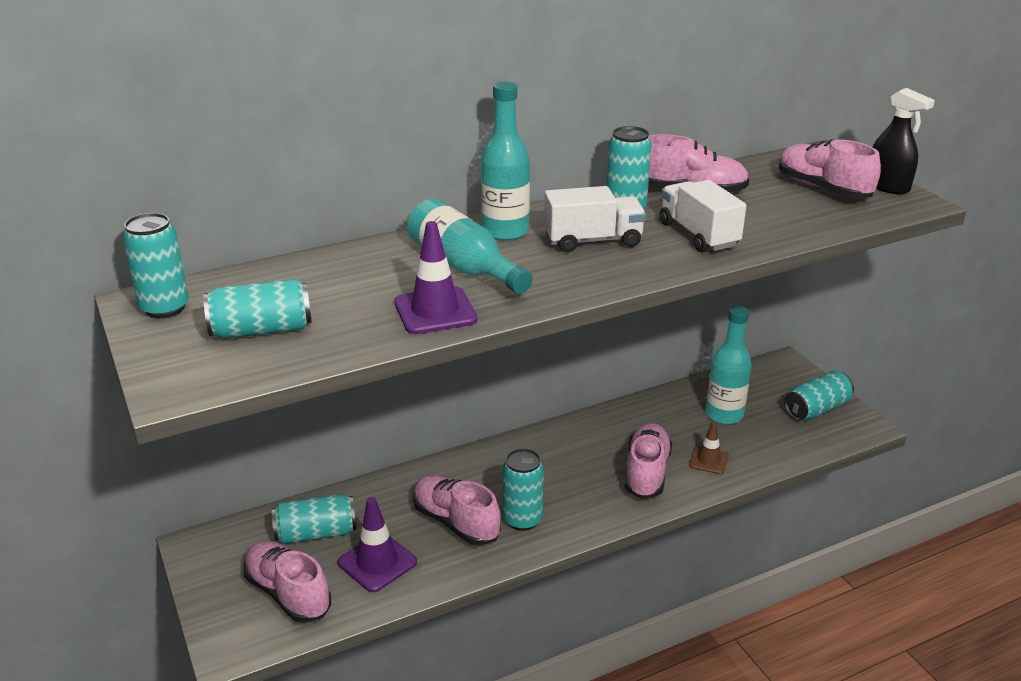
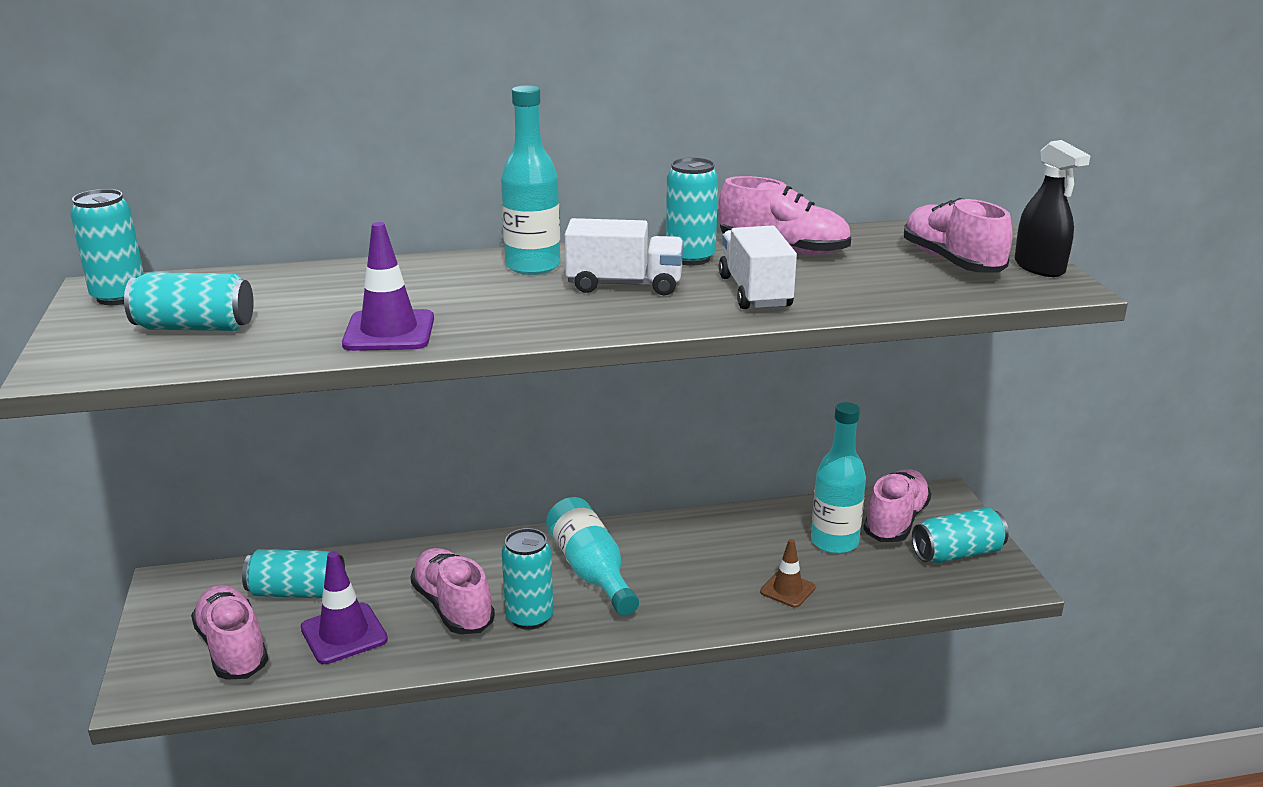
camera: 15 degrees right, 5 degrees down
turquoise bottle [408,198,533,294] -> turquoise bottle moved to [546,497,639,616]
pink shoe [625,423,672,499] -> pink shoe moved to [863,469,931,542]

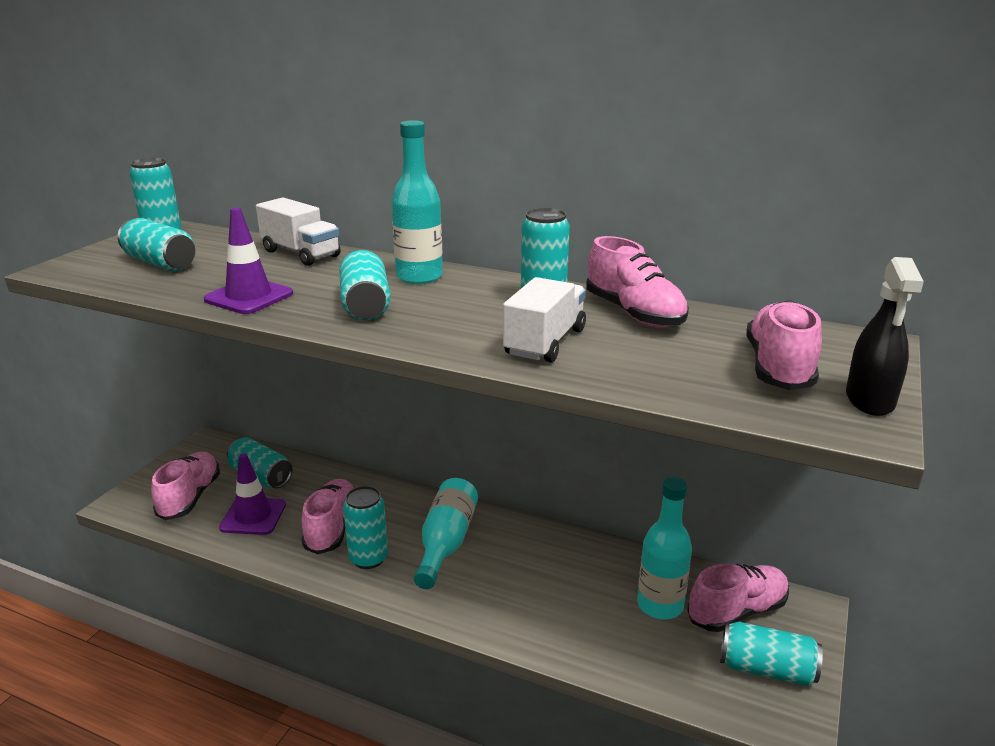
camera: 35 degrees right, 0 degrees up
white truck [565,218,684,295] -> white truck moved to [256,197,341,266]
brown traffic cone [760,539,816,608] -> none
none -> turquoise can [339,250,390,320]

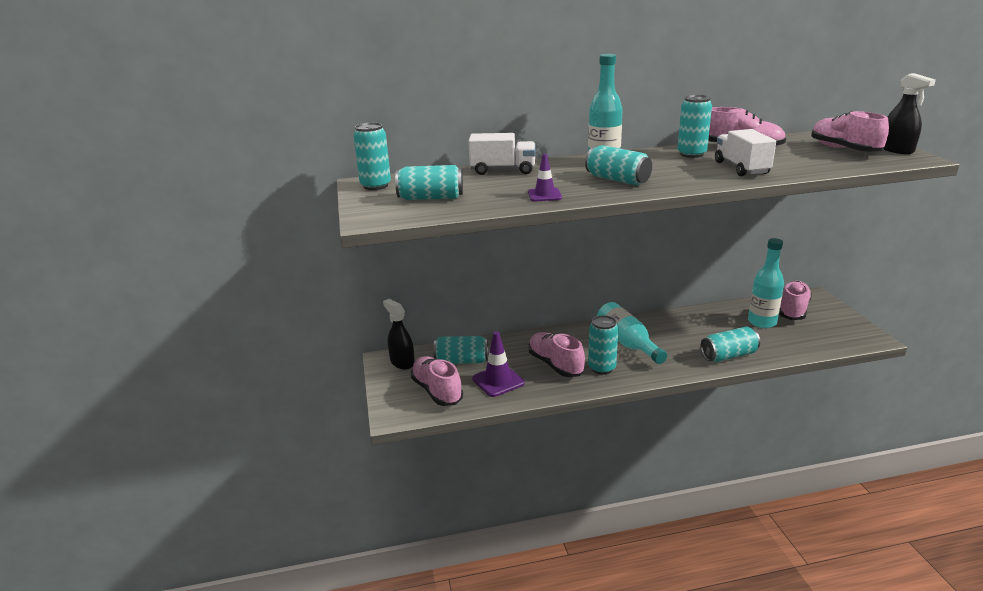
camera: 35 degrees left, 0 degrees up
purple traffic cone [204,208,293,314] -> purple traffic cone [528,153,562,201], size x0.65
turquoise can [720,622,823,686] -> turquoise can moved to [700,327,760,362]
none -> black spray bottle [383,299,415,370]

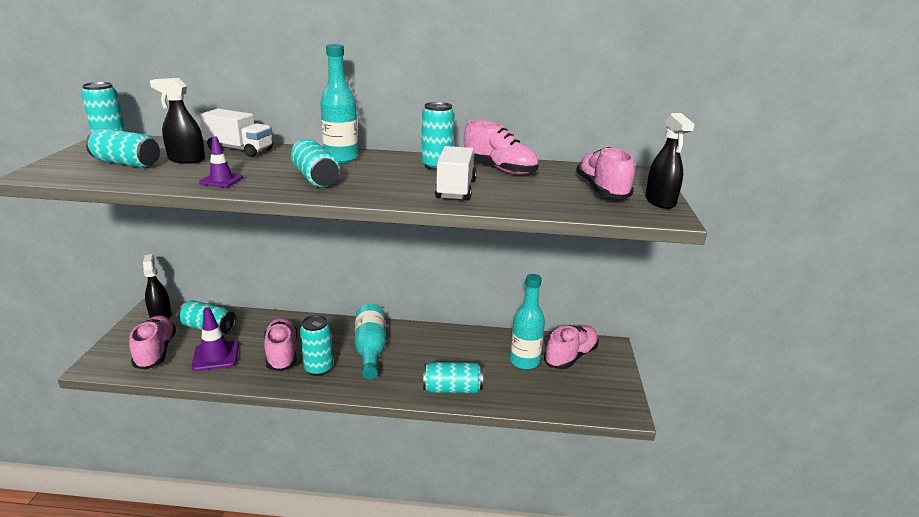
camera: 15 degrees right, 0 degrees up
none -> black spray bottle [150,78,205,164]

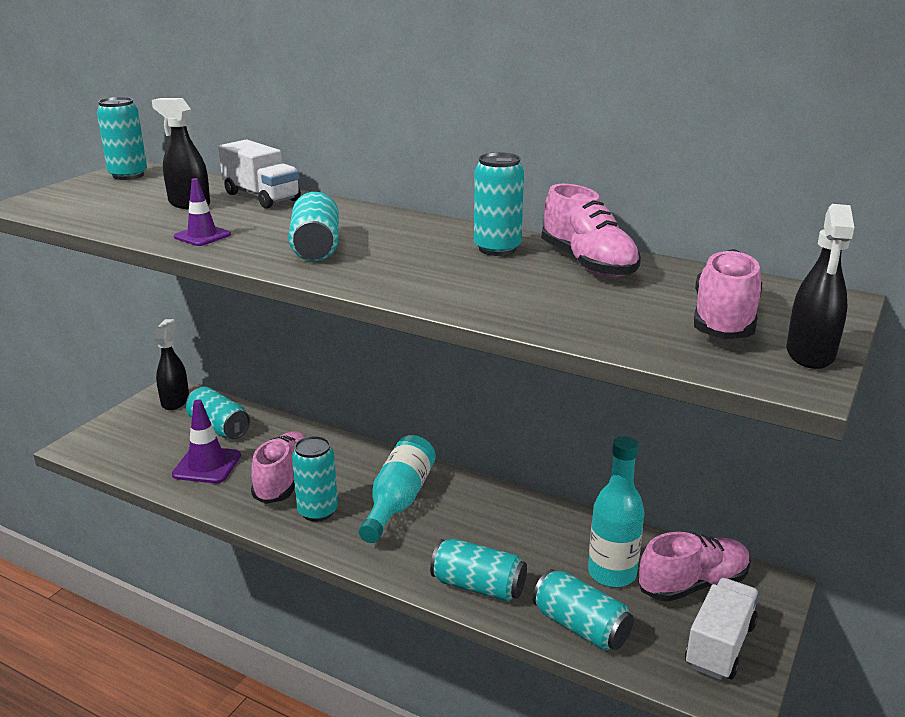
camera: 25 degrees right, 0 degrees up
turquoise can [86,129,160,168] -> turquoise can moved to [533,569,634,651]
pink shoe [129,315,176,370] -> none
turquoise bottle [320,44,358,163] -> none
white truck [435,146,476,200] -> white truck moved to [685,578,759,680]

